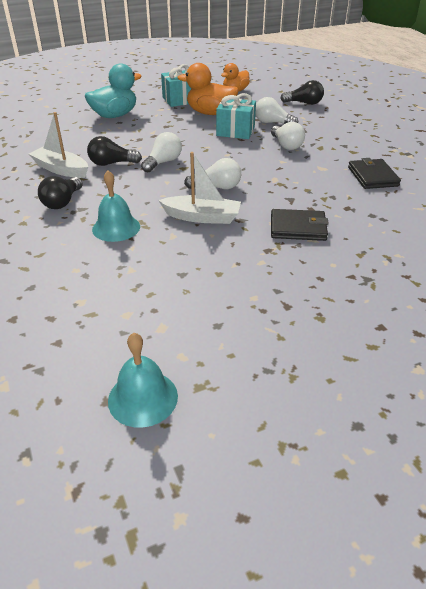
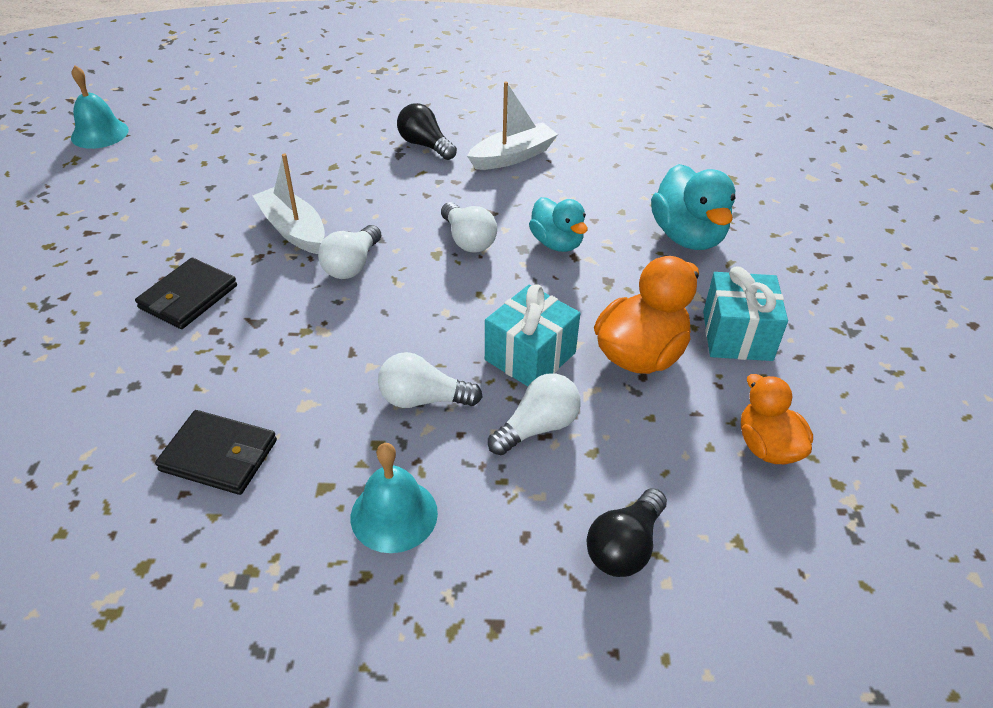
camera: 115 degrees right, 5 degrees up
black light bulb [87,136,142,166] -> none
turquoise bell [92,170,140,242] -> turquoise bell moved to [351,443,438,553]
white boat [158,152,241,224] -> white boat turned 105 degrees clockwise [252,154,325,254]
none -> turquoise duck [529,197,588,252]

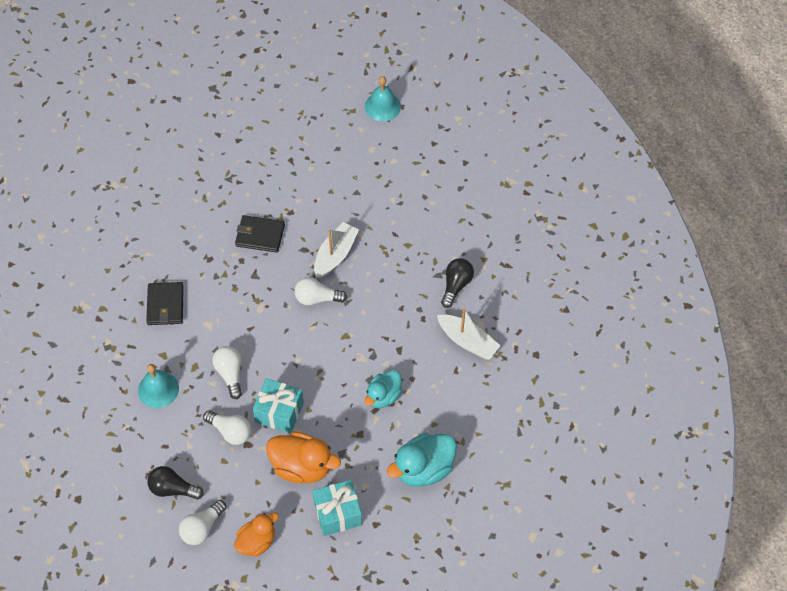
camera: 70 degrees right, 15 degrees up
white light bulb [441,202,497,252] -> white light bulb moved to [179,500,226,545]

